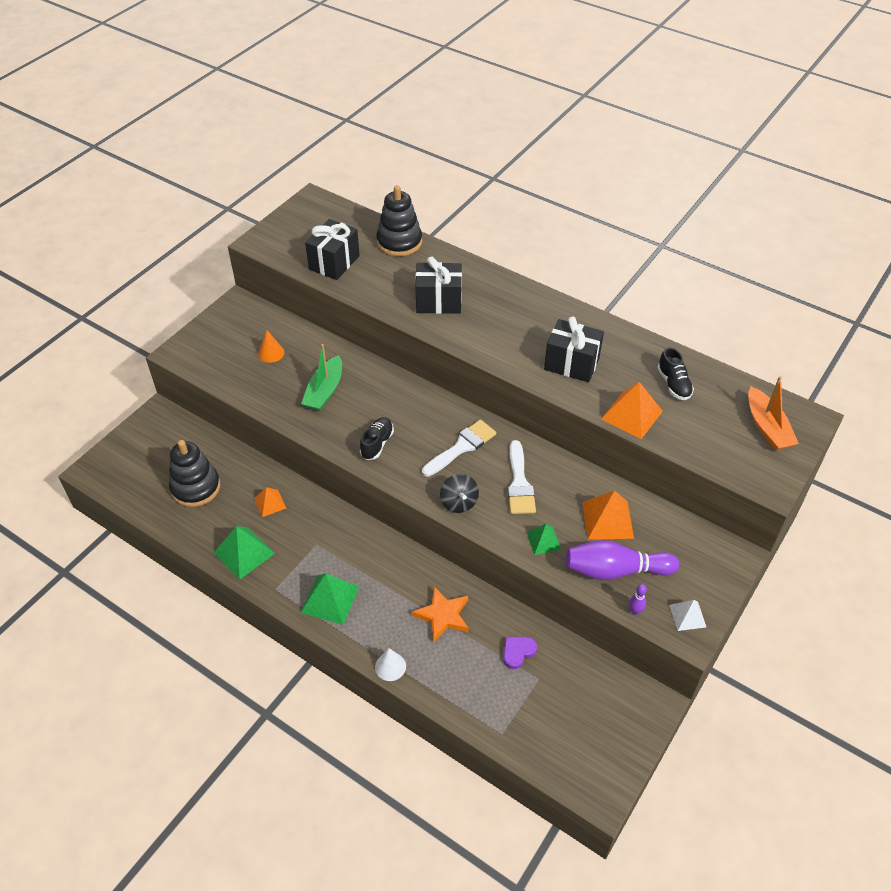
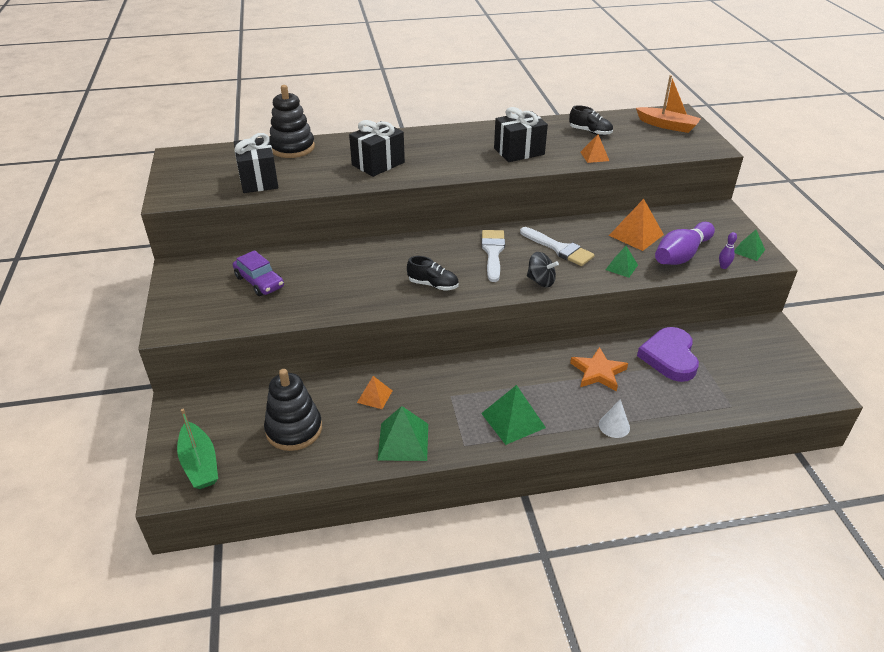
camera: 45 degrees left, 10 degrees down
orange cone [258,330,284,363] -> purple car [233,250,284,296]
green boat [301,344,342,411] -> green boat moved to [177,409,218,489]
black shoe [360,417,394,460] -> black shoe turned 135 degrees clockwise [407,256,459,291]
purple heart [503,637,537,669] -> purple heart [637,327,699,382], size x1.93
orange pyramid [601,382,663,439] -> orange pyramid [581,134,609,163], size x0.60
white pyramid [669,600,706,631] -> green pyramid [734,230,765,261]

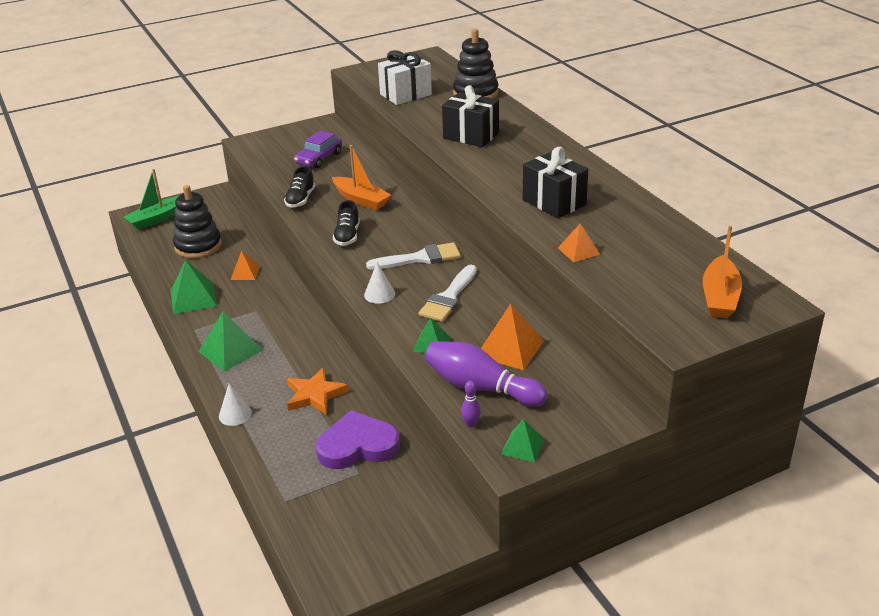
camera: 75 degrees right, 5 degrees down
black gift [234,133,278,193] -> white gift [378,50,432,105]
black spinning top [527,252,559,287] -> white cone [364,262,395,304]
black shoe [569,105,613,136] -> black shoe moved to [284,166,315,207]
none -> orange boat [332,145,391,210]

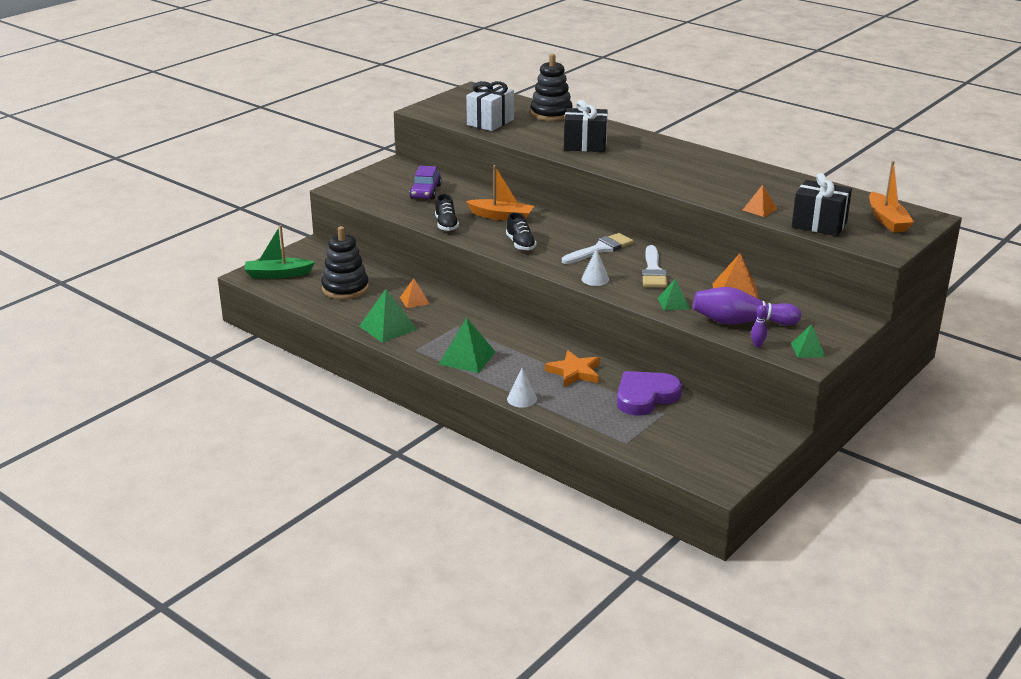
camera: 25 degrees left, 5 degrees down
green boat [124,169,178,230] -> green boat turned 60 degrees clockwise [244,225,315,279]
black gift [523,147,588,218] -> black gift moved to [792,173,852,236]

